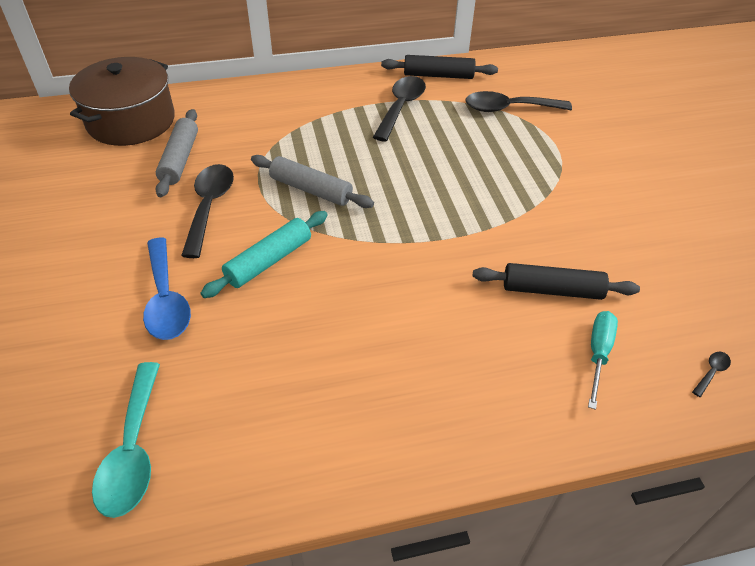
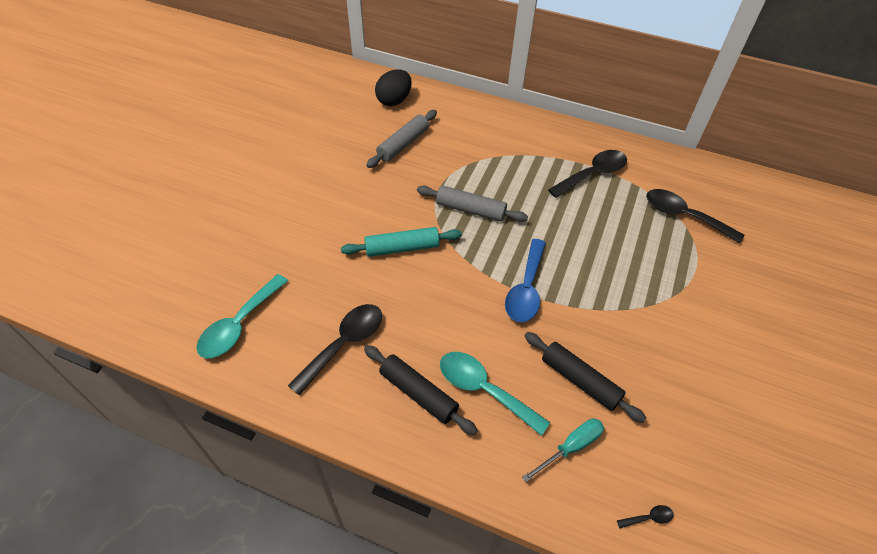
camera: 35 degrees right, 5 degrees up
brown pot [69,57,175,146] -> black egg [375,69,412,106]
blue spoon [143,237,191,340] -> blue spoon moved to [505,239,546,322]
black spoon [181,164,234,258] -> black spoon moved to [288,304,382,396]
grey rolling pin [251,155,374,208] -> grey rolling pin turned 45 degrees counterclockwise [417,186,528,222]
black rolling pin [381,55,498,79] -> black rolling pin moved to [364,345,478,435]
none -> turquoise spoon [440,352,550,436]

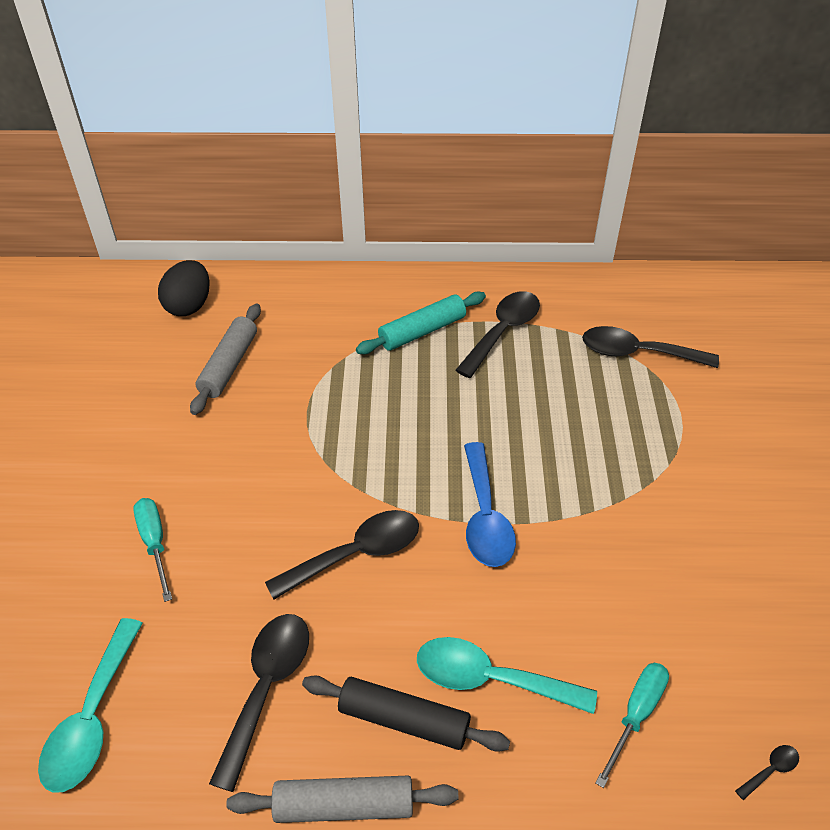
camera: 20 degrees left, 5 degrees down
turquoise rolling pin [341,227,462,257] -> turquoise rolling pin moved to [356,292,486,354]
grey rolling pin [417,186,528,222] -> grey rolling pin moved to [226,776,458,823]
black rolling pin [525,332,647,423] -> none
none -> turquoise screwdriver [133,498,172,602]
none -> black spoon [265,510,419,600]

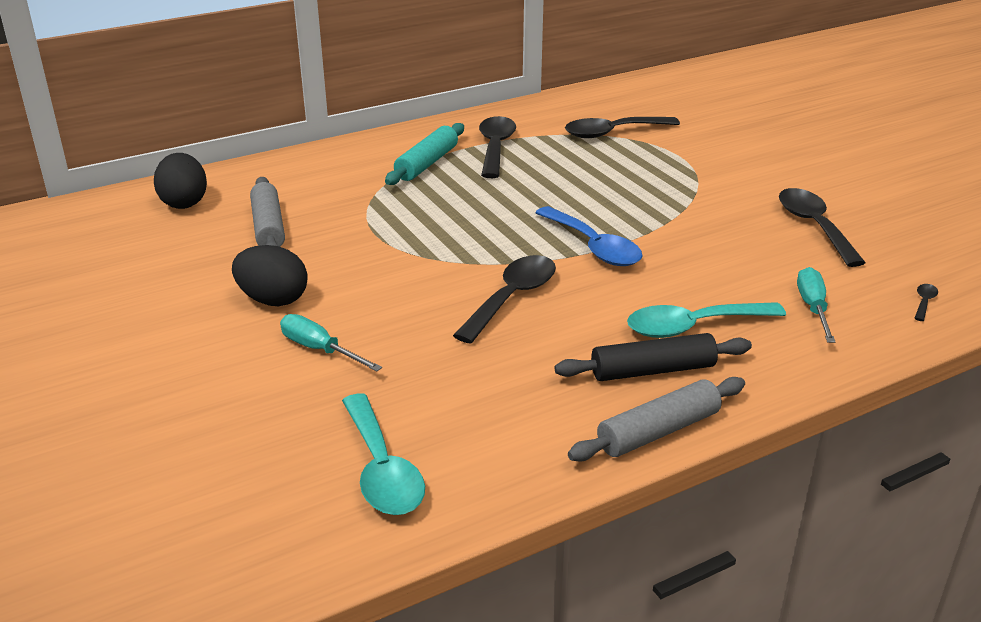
camera: 30 degrees left, 15 degrees down
black spoon [209,614,309,792] -> black spoon moved to [779,188,866,267]
none -> black egg [232,245,308,306]

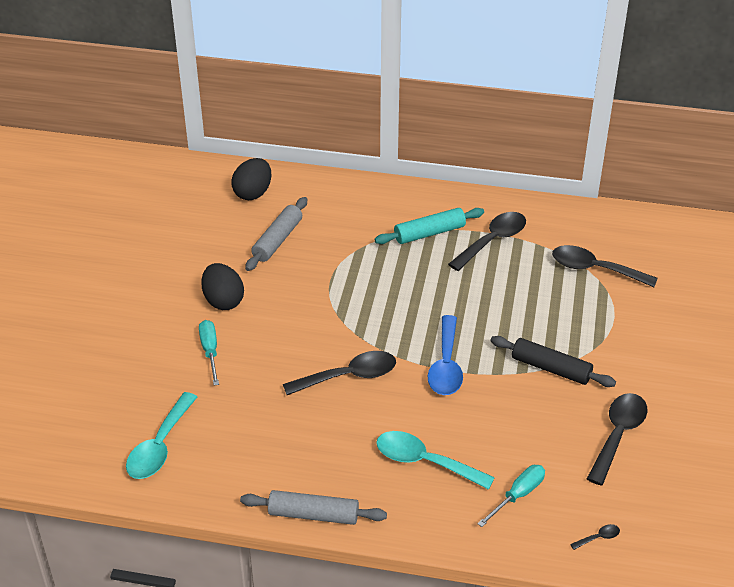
camera: 40 degrees right, 10 degrees up
black rolling pin [555,333,752,381] -> black rolling pin moved to [490,336,616,387]

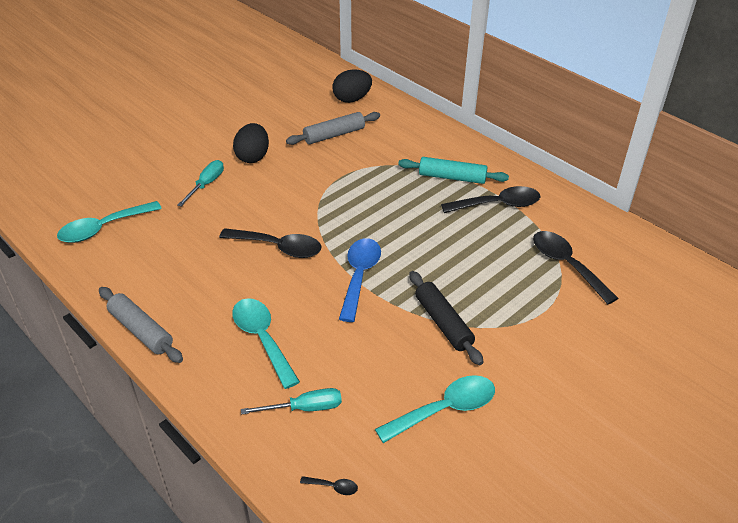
camera: 35 degrees right, 0 degrees up
blue spoon [428,315,463,395] -> blue spoon turned 150 degrees clockwise [339,238,381,322]
black spoon [587,393,647,485] -> turquoise spoon [375,375,495,443]

